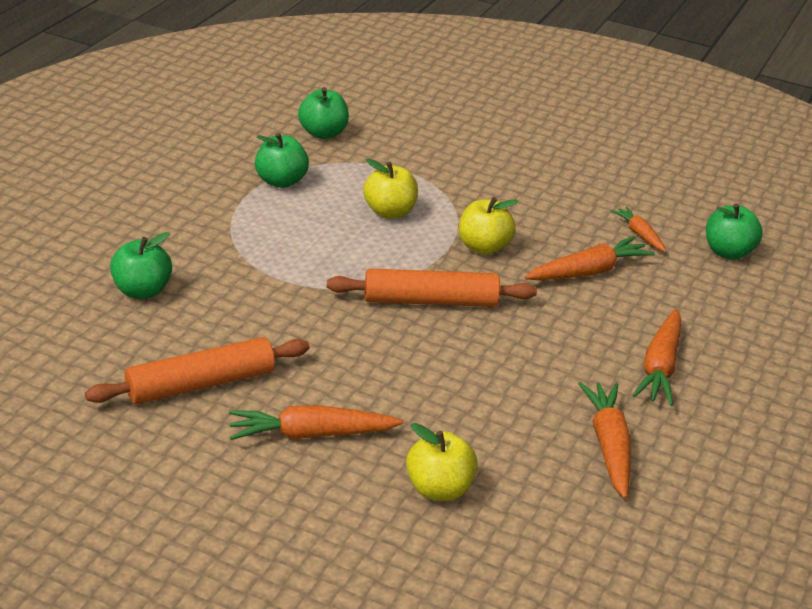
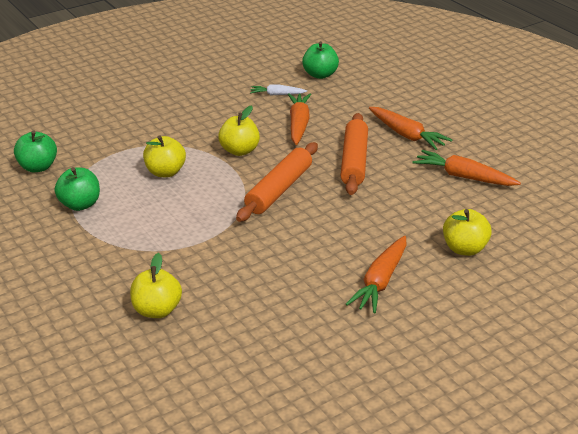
camera: 55 degrees left, 0 degrees up
orange rolling pin [85,337,310,404] -> orange rolling pin moved to [340,113,368,195]
green apple [110,232,172,299] -> yellow apple [130,253,182,318]
orange carrot [611,206,666,252] -> white carrot [250,84,307,95]

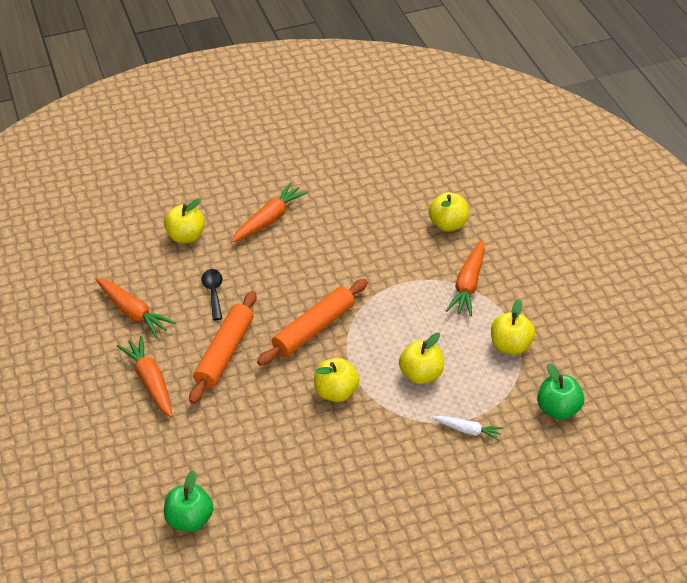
camera: 165 degrees left, 10 degrees up
green apple [55,167,100,211] -> yellow apple [491,299,535,355]
white carrot [250,84,307,95] -> white carrot moved to [432,416,503,441]
orange carrot [288,93,311,145] -> orange carrot moved to [446,240,485,316]
none -> black spoon [202,269,222,320]

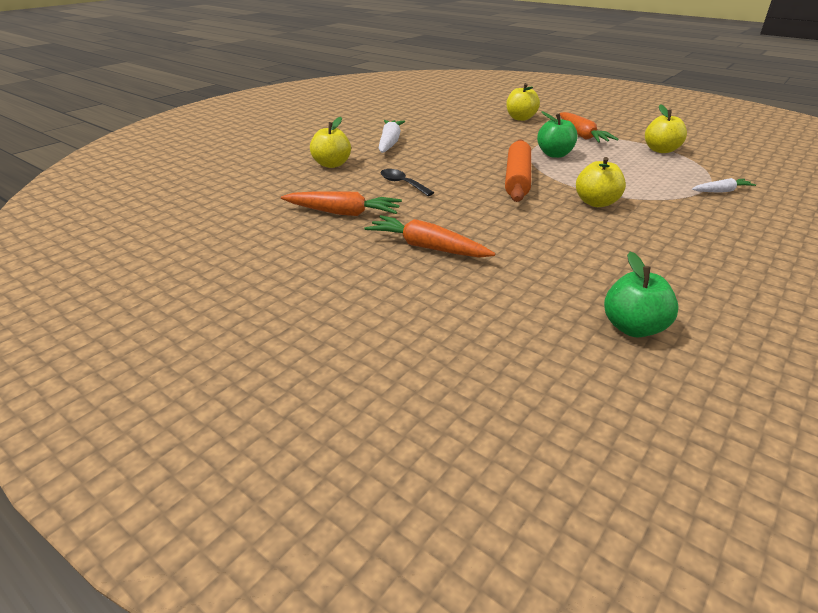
camera: 35 degrees left, 10 degrees down
orange rolling pin [189,291,257,404] -> none
orange carrot [231,183,308,243] -> white carrot [379,120,405,153]
yellow apple [399,333,444,384] -> none
green apple [537,364,584,420] -> green apple moved to [537,111,578,158]

